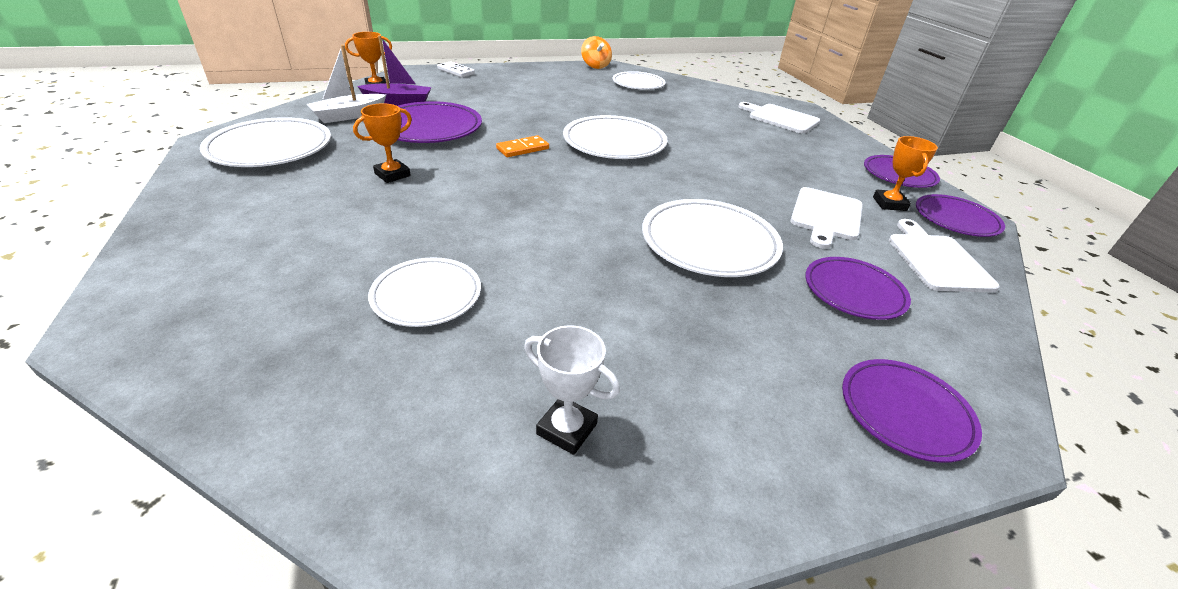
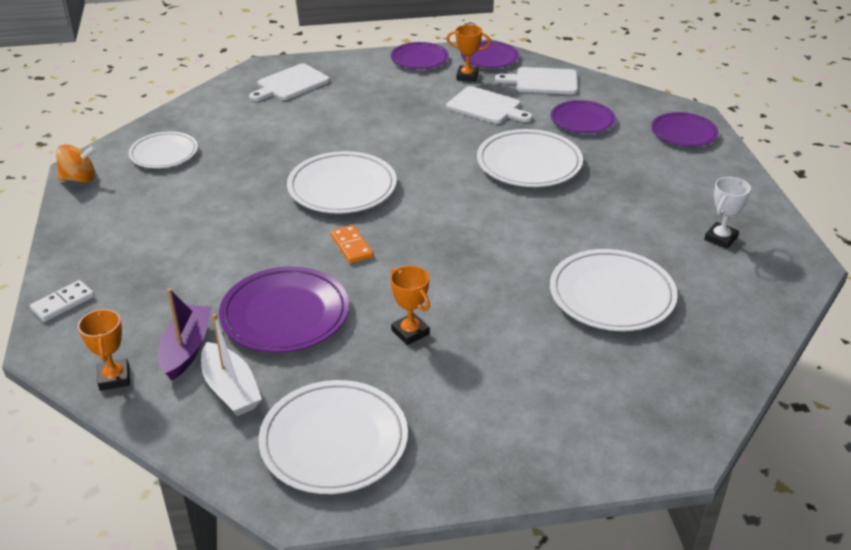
camera: 80 degrees left, 0 degrees up
white plate [368,257,481,327] -> white plate [550,249,678,331], size x1.53

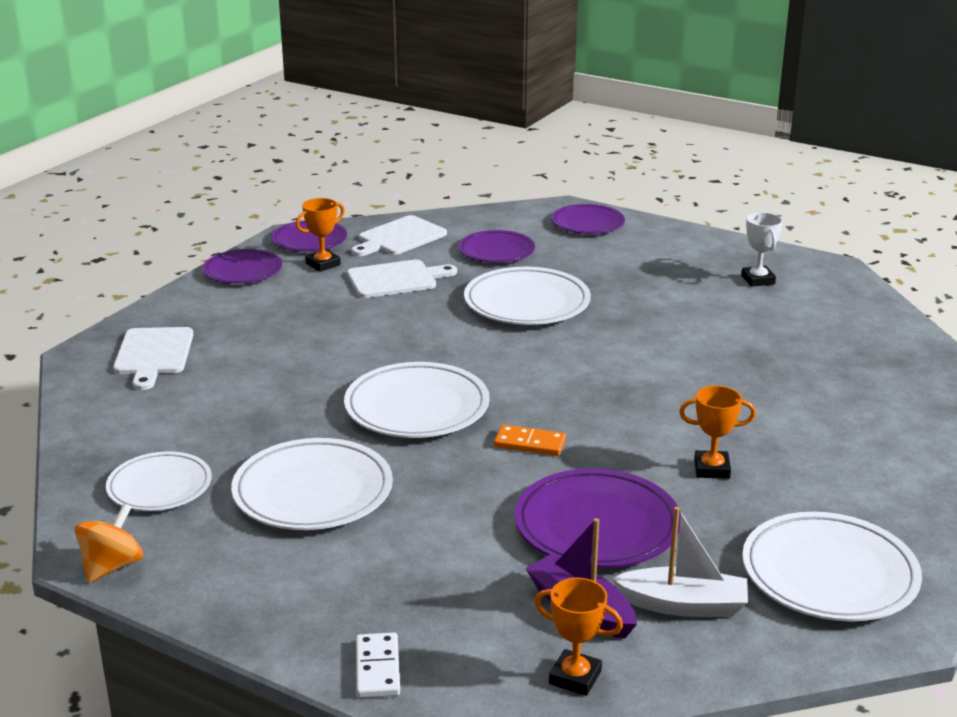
camera: 50 degrees left, 10 degrees down
white plate [550,249,678,331] -> white plate moved to [231,438,393,530]

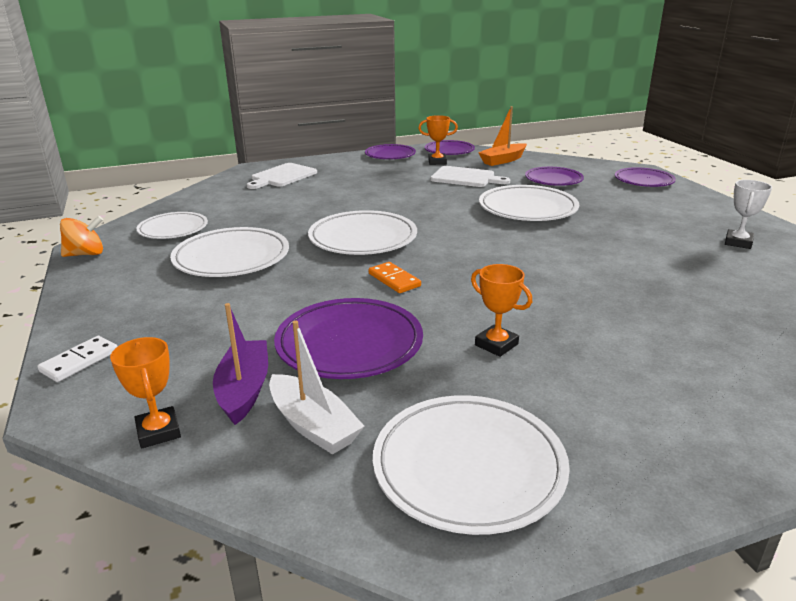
camera: 40 degrees right, 0 degrees up
white cutting board [351,215,447,256] -> orange boat [478,106,527,166]

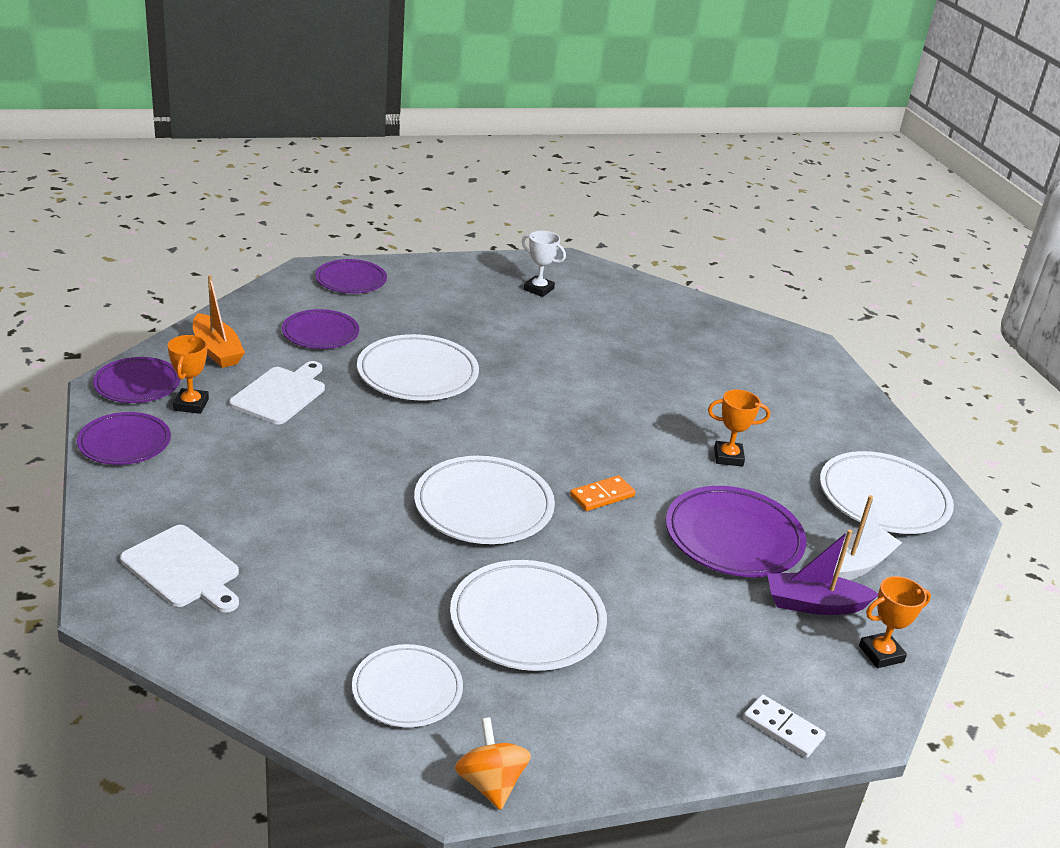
camera: 90 degrees left, 5 degrees up
orange trophy [471,264,532,357] -> orange trophy turned 45 degrees clockwise [708,389,770,467]

